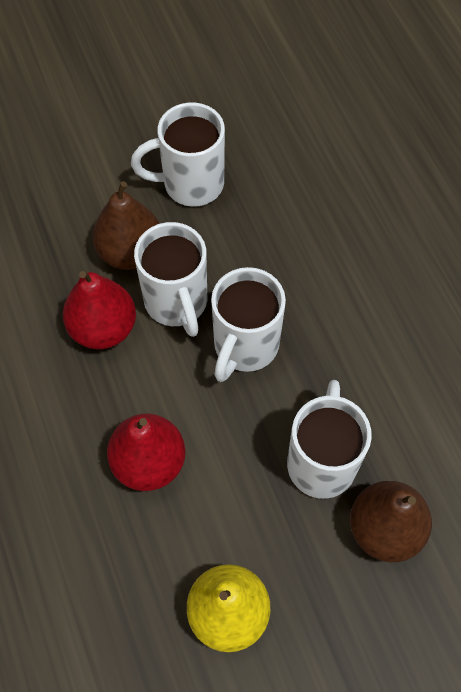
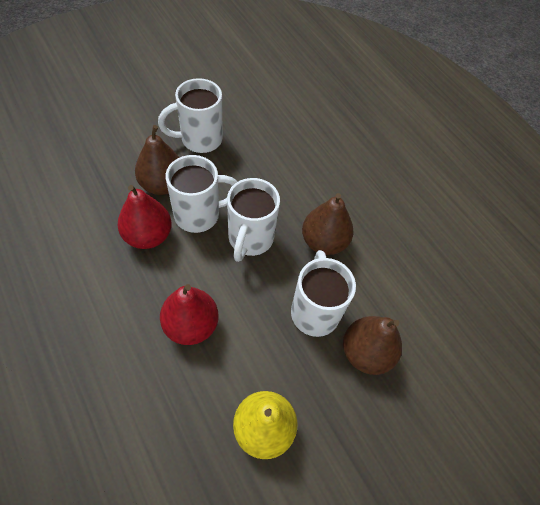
camera: 15 degrees left, 5 degrees down
white mug [134,222,207,337] -> white mug turned 75 degrees counterclockwise [166,155,238,233]
none -> brown pear [302,193,354,255]

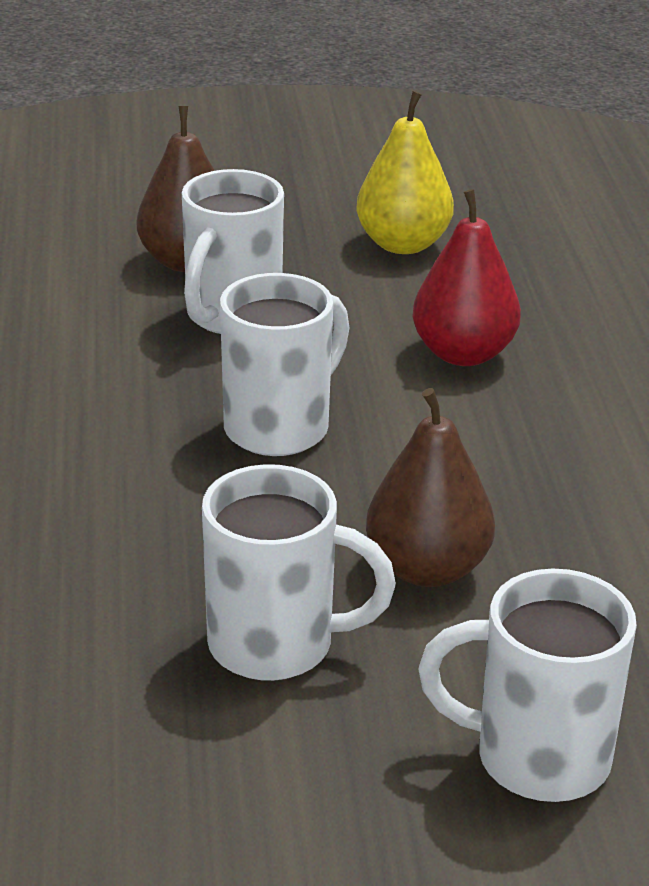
camera: 150 degrees left, 25 degrees down
red pear [117,185,172,249] -> none
white mug [166,155,238,233] -> white mug moved to [418,569,637,802]
brown pear [302,193,354,255] -> none

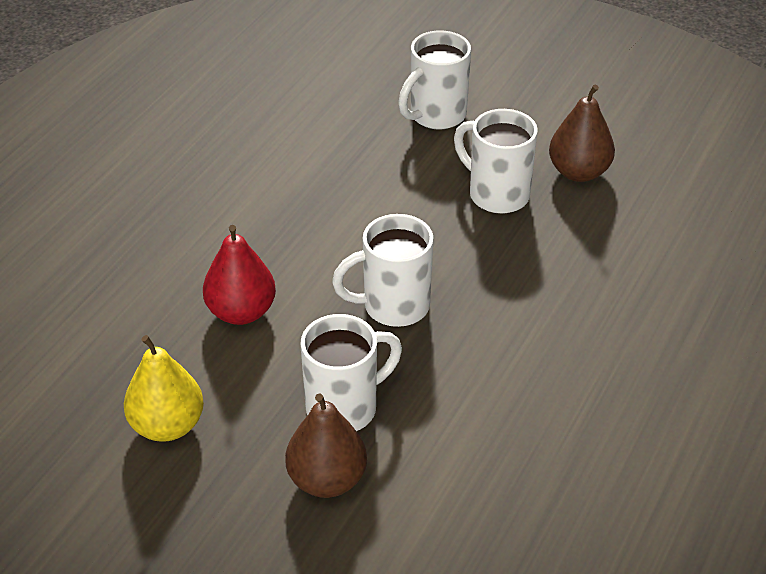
camera: 145 degrees left, 10 degrees up
brown pear [366,388,495,587] -> brown pear moved to [549,84,615,182]
white mug [418,569,637,802] -> white mug turned 90 degrees clockwise [398,31,471,129]

